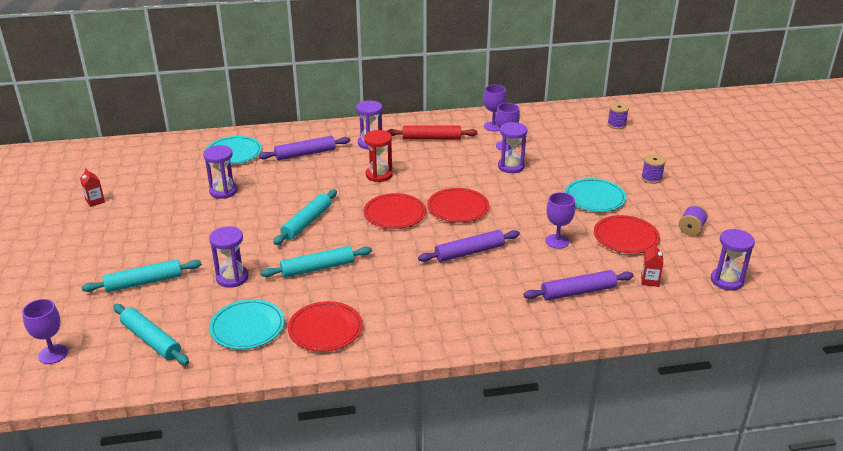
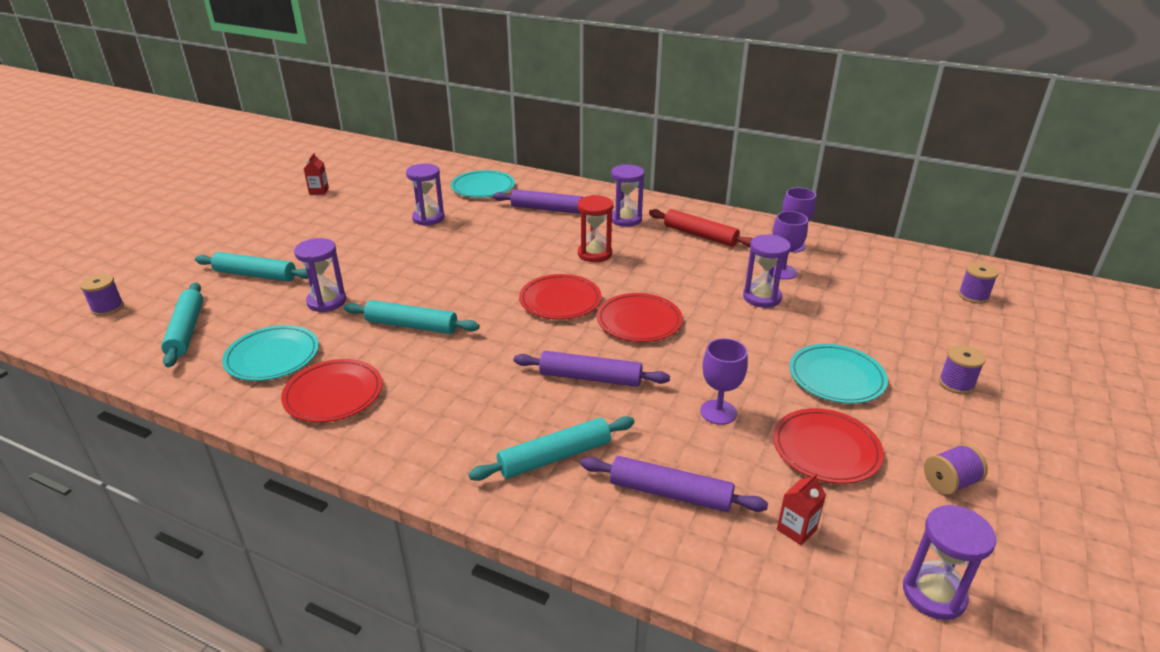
camera: 35 degrees right, 0 degrees up
purple goblet [22,299,68,364] -> purple spool [80,274,124,316]
turquoise rolling pin [273,189,337,245] -> turquoise rolling pin moved to [468,416,635,481]

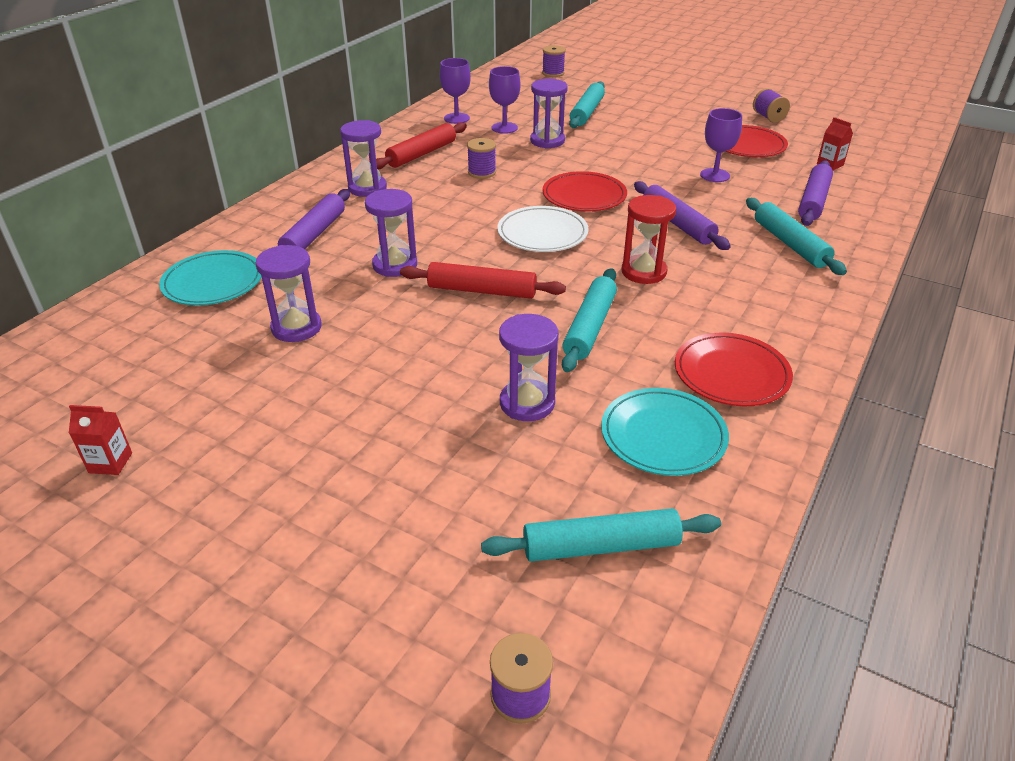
camera: 85 degrees left, 5 degrees up
turquoise rolling pin [195,252,308,281] -> turquoise rolling pin moved to [569,81,605,128]
purple rolling pin [514,351,670,387] -> purple rolling pin turned 45 degrees counterclockwise [634,181,731,250]
red plate [519,274,602,320] -> white plate [497,206,589,252]
red hourglass [578,195,614,262] -> red hourglass moved to [622,195,676,284]
turquoise plate [789,344,888,404] -> none
purple hourglass [903,505,996,620] -> purple hourglass moved to [365,189,417,277]
purple spool [939,345,986,394] -> purple spool moved to [467,138,496,179]
none -> red rolling pin [400,262,566,299]

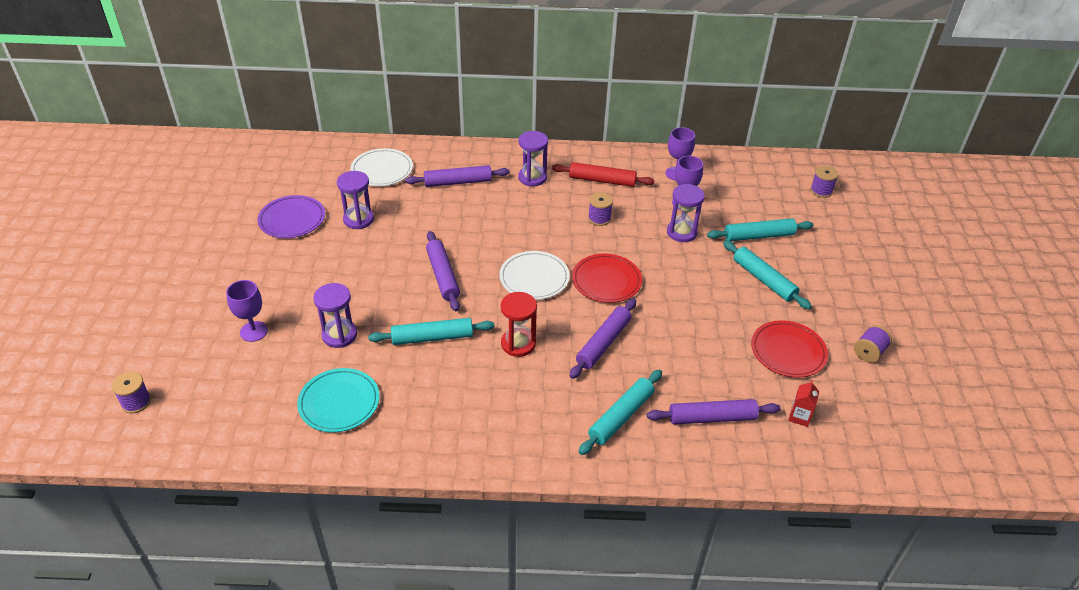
camera: 60 degrees right, 5 degrees up
red carton [69,405,132,475] -> none
turquoise plate [159,250,262,306] -> white plate [351,148,413,186]
purple hourglass [365,189,417,277] -> none
red rolling pin [400,262,566,299] -> purple rolling pin [426,231,460,311]
turquoise rolling pin [481,508,721,562] -> turquoise rolling pin moved to [723,240,812,309]
red plate [675,333,793,406] -> none
purple goblet [700,108,742,182] -> purple goblet moved to [226,280,268,342]
none -> purple plate [257,195,325,238]

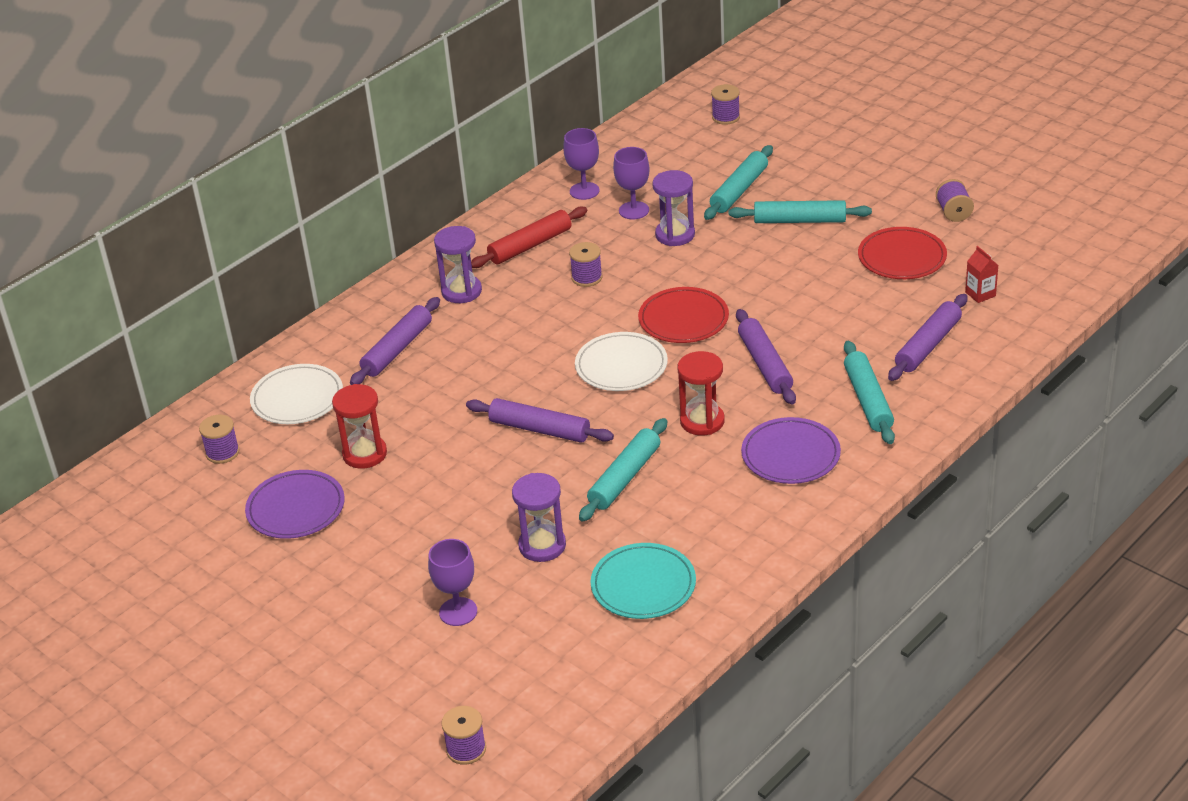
camera: 45 degrees left, 5 degrees down
purple hourglass [337,171,374,229] -> red hourglass [332,384,387,469]
none -> purple spool [199,415,240,464]
none -> purple plate [741,417,841,484]

